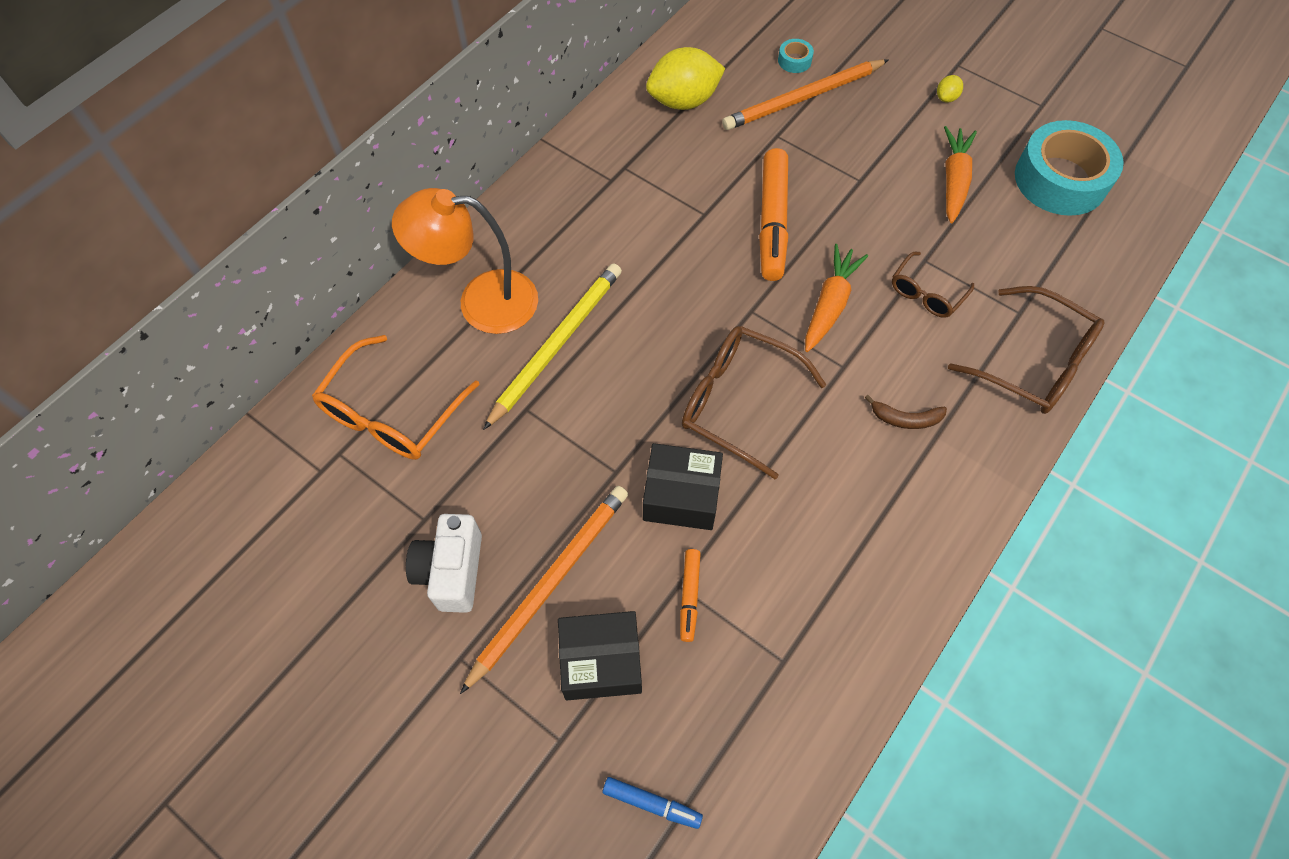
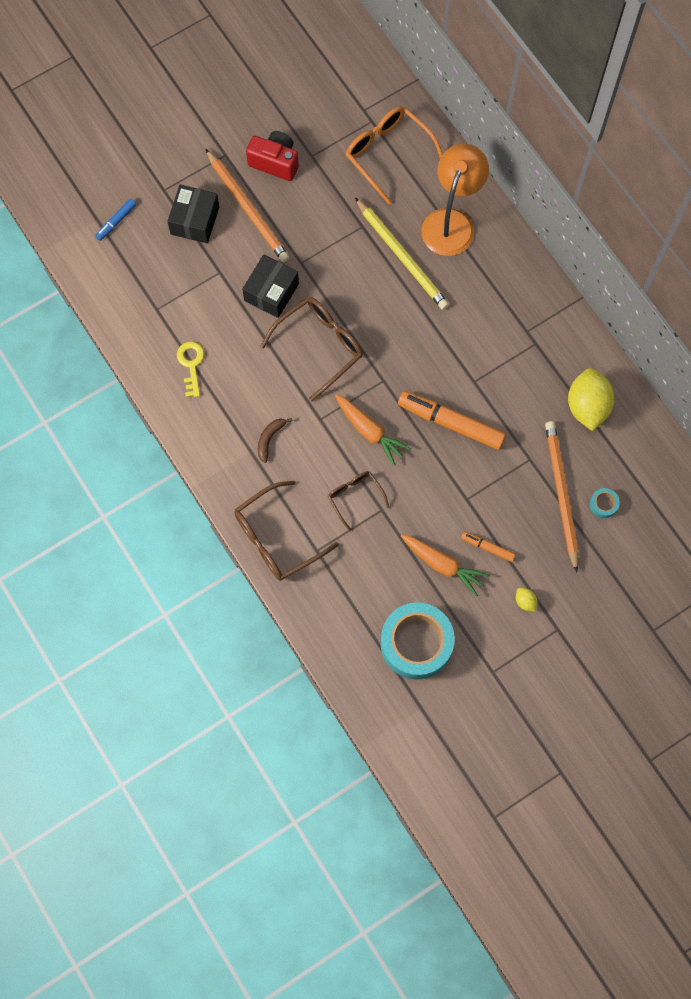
camera: 110 degrees right, 10 degrees up
white camera [406,514,482,613] -> red camera [246,131,299,181]
orange marker [680,549,701,642] -> orange marker moved to [461,532,516,562]
none -> yellow key [177,342,204,397]

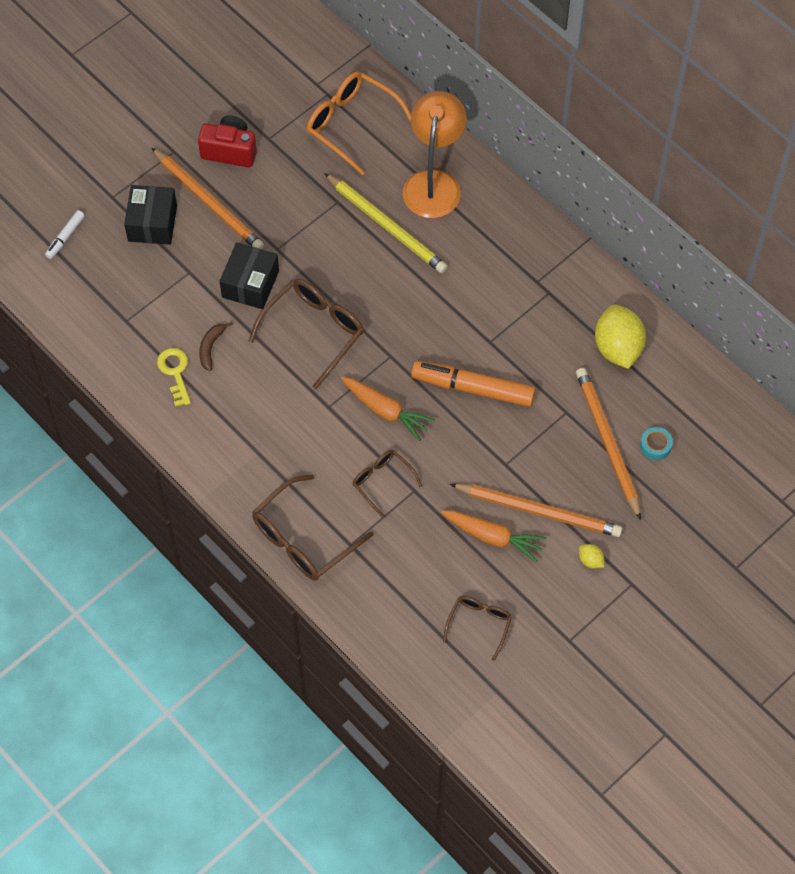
camera: 10 degrees left, 10 degrees down
blue marker [95,199,136,241] -> white marker [45,210,85,259]
brown banana [258,418,293,463] -> brown banana moved to [199,322,233,371]
turquoise tape [381,602,455,680] -> brown glasses [443,596,512,661]
orange marker [461,532,516,562] -> orange pencil [450,484,622,537]

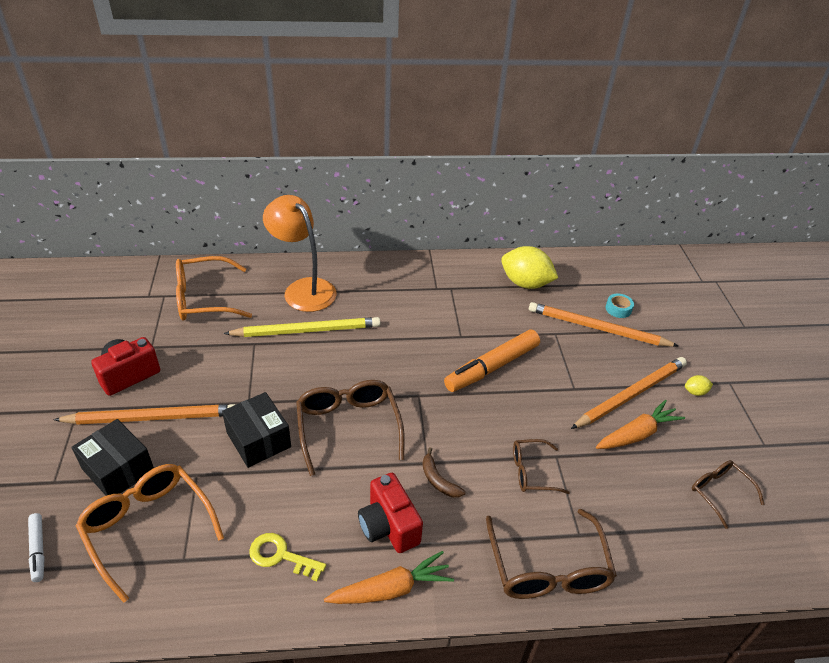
camera: 55 degrees left, 20 degrees down
brown banana [199,322,233,371] -> brown banana moved to [422,447,466,498]
orange carrot [341,377,435,441] -> orange carrot moved to [324,551,454,604]
none -> orange glasses [76,464,224,603]
none -> red camera [358,473,423,553]

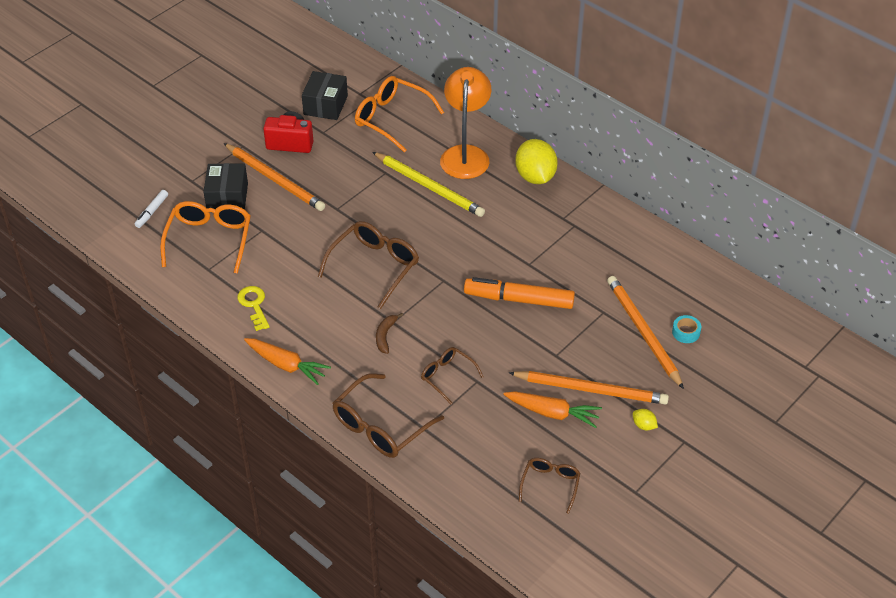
camera: 50 degrees right, 5 degrees up
black box [222,392,291,468] -> black box moved to [302,71,348,120]
red camera [358,473,423,553] -> none
yellow lemon [501,246,558,289] -> yellow lemon moved to [515,139,558,184]

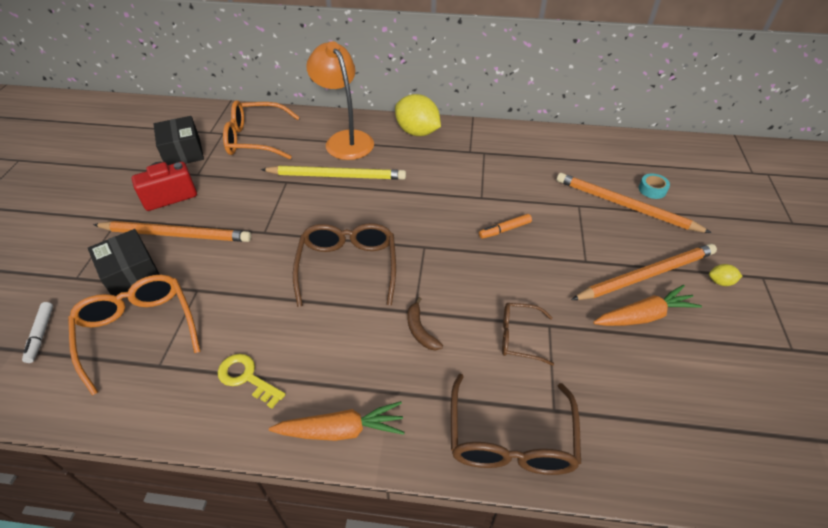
camera: 35 degrees left, 0 degrees up
orange marker [464,277,575,309] -> orange marker [479,214,532,239], size x0.49
brown glasses [519,458,580,514] -> none

